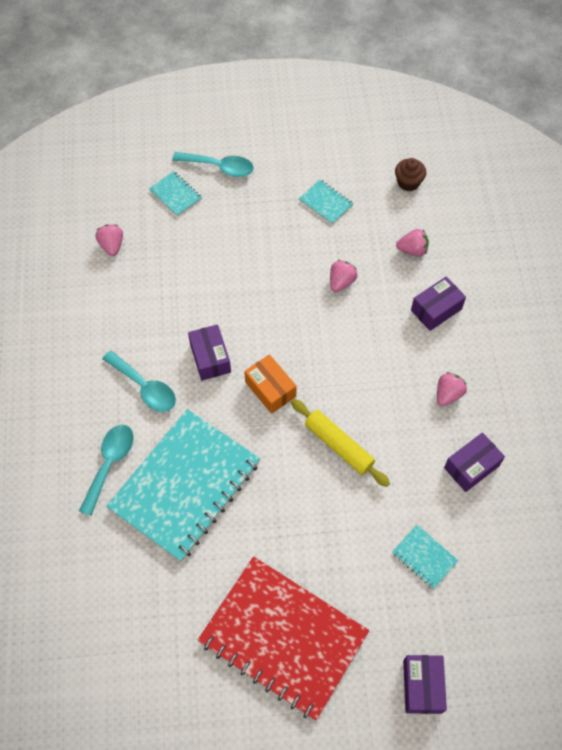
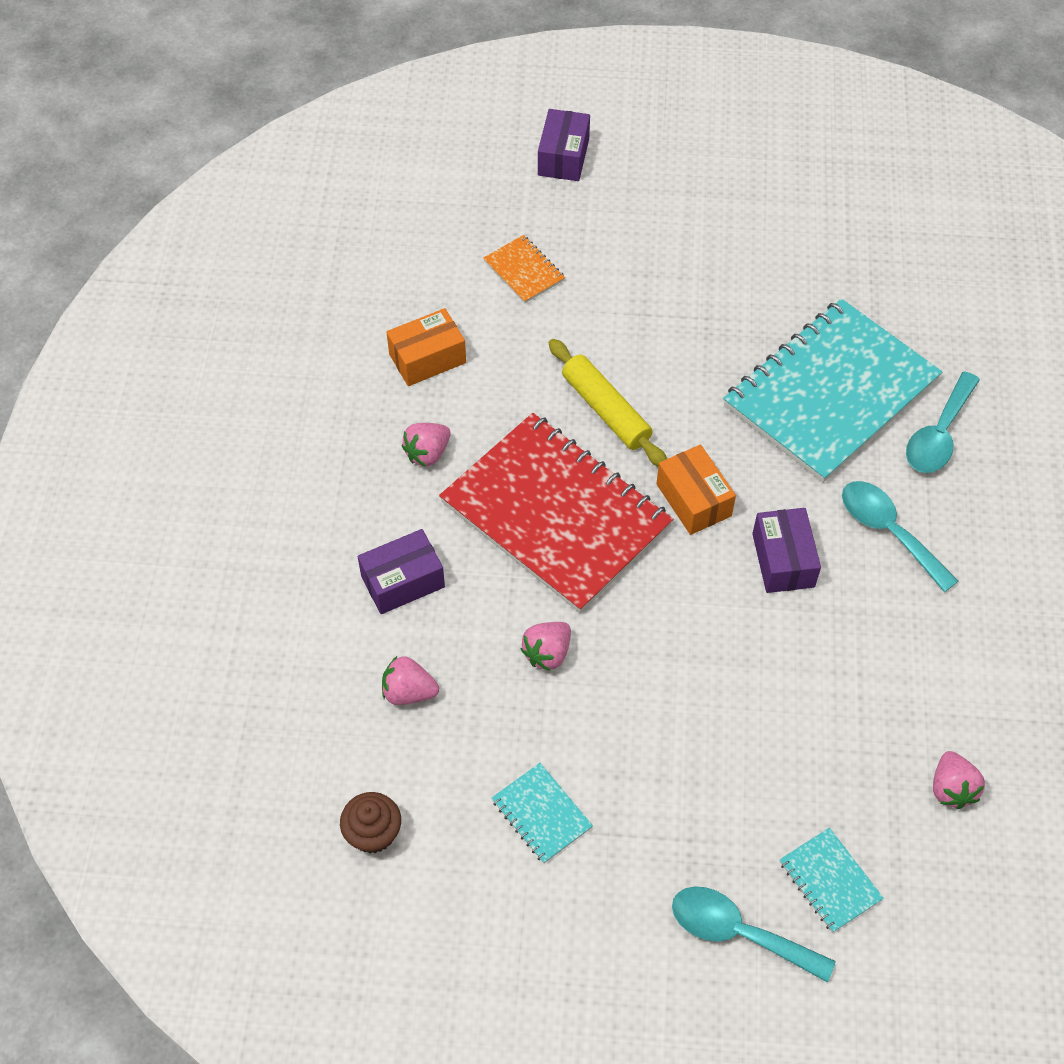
camera: 170 degrees left, 5 degrees down
red notebook [198,556,369,720] -> red notebook moved to [439,413,673,613]
turquoise notebook [392,525,459,589] -> orange notebook [483,235,565,303]
purple box [444,432,505,492] -> orange box [386,308,466,386]

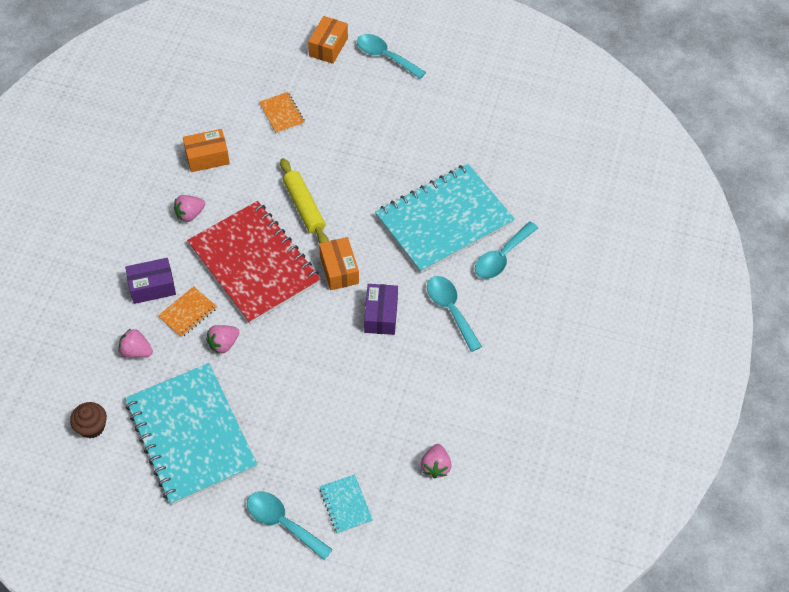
camera: 10 degrees right, 0 degrees up
turquoise notebook [492,763,593,863] -> turquoise notebook [125,363,257,505], size x2.47
purple box [538,109,590,181] -> orange box [308,16,348,64]
none -> orange notebook [158,286,217,338]
none -> turquoise spoon [357,34,426,79]

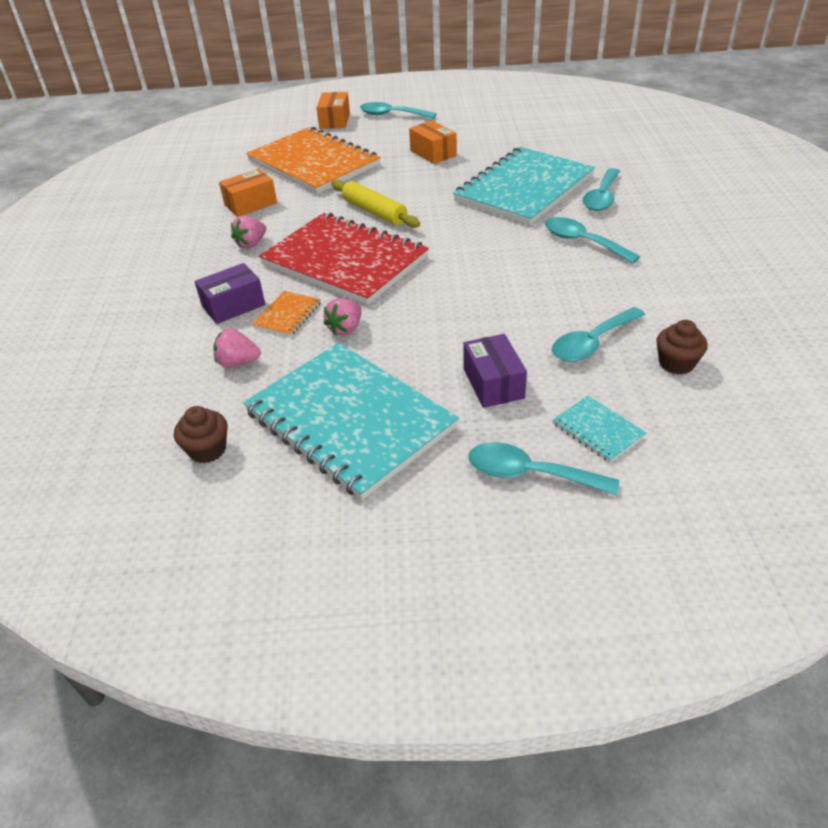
camera: 15 degrees left, 15 degrees down
orange notebook [259,92,305,134] -> orange notebook [246,127,381,194], size x2.47
orange box [319,237,359,290] -> orange box moved to [409,120,457,164]
purple box [364,284,398,335] -> purple box moved to [463,334,527,408]
pink strawberry [421,444,452,479] -> brown cupcake [656,320,708,375]
none -> turquoise spoon [552,307,645,362]

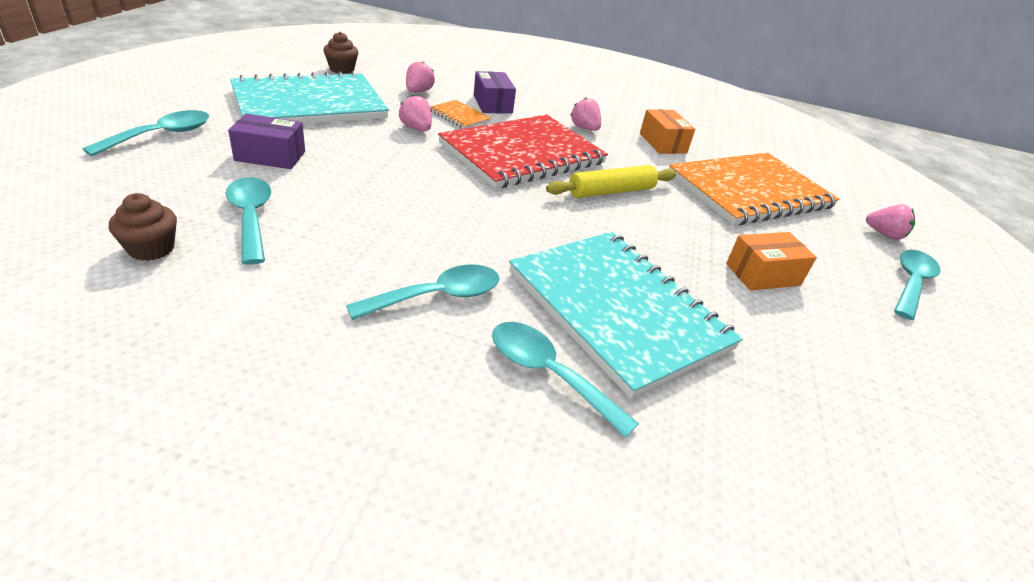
camera: 100 degrees right, 5 degrees down
orange box [316,92,350,129] -> pink strawberry [866,204,915,240]
turquoise notebook [552,396,646,463] -> none

